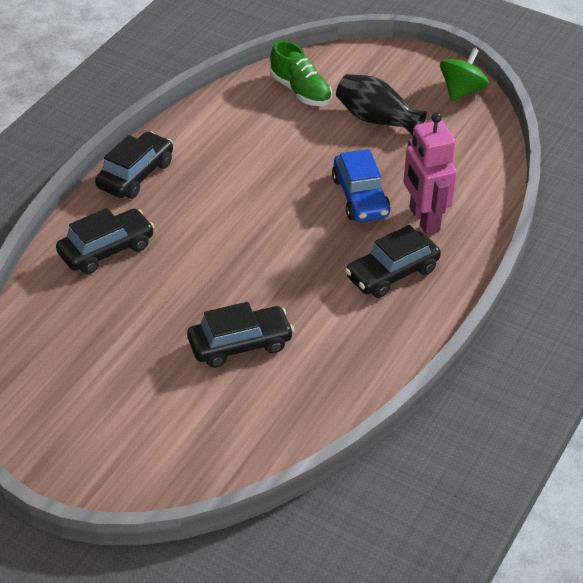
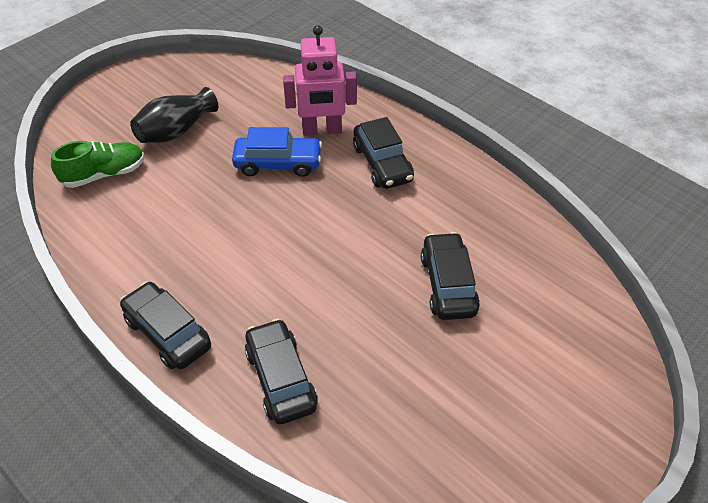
camera: 75 degrees left, 5 degrees up
green spinning top [440,48,489,101] -> none

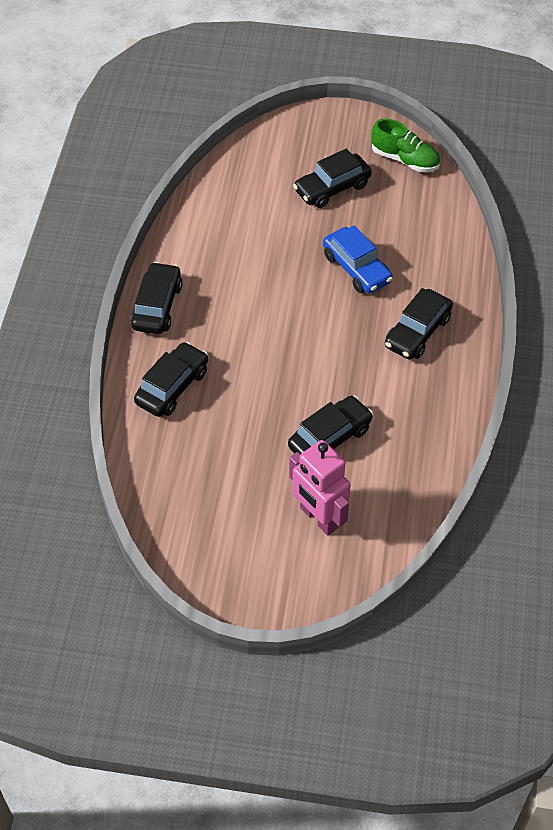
camera: 55 degrees right, 5 degrees up
green shoe [51,141,145,188] -> green shoe moved to [371,119,440,172]
black vase [130,87,218,143] -> black car [293,149,372,208]
pink robot [283,25,357,136] -> pink robot moved to [289,440,350,535]

